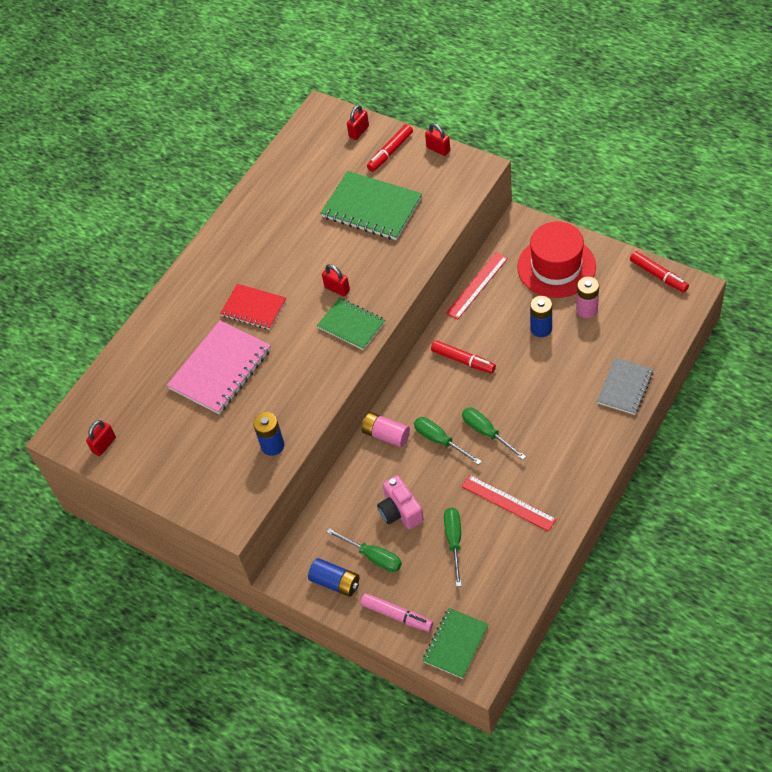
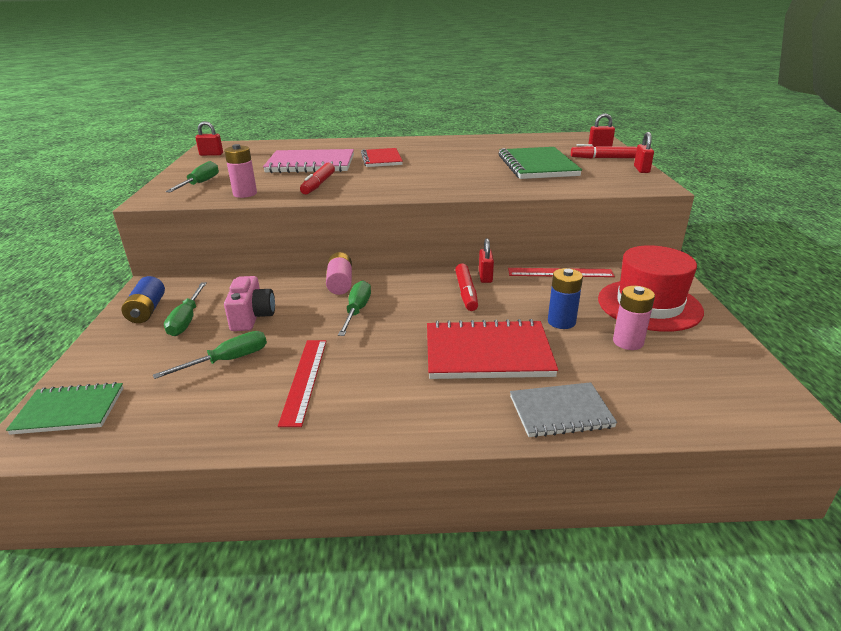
camera: 50 degrees right, 25 degrees down
blue battery [253,412,284,456] -> pink battery [224,144,257,198]
green notebook [317,298,385,350] -> none
red padlock [322,264,350,296] -> red padlock moved to [479,238,494,283]
pink marker [361,593,433,632] -> none
pink camera [377,475,424,529] -> pink camera turned 150 degrees clockwise [224,276,275,331]
green screwdriver [462,408,526,460] -> green screwdriver moved to [166,161,219,192]
red marker [630,251,689,293] -> red marker moved to [300,163,335,195]
none -> red notebook [427,319,558,379]

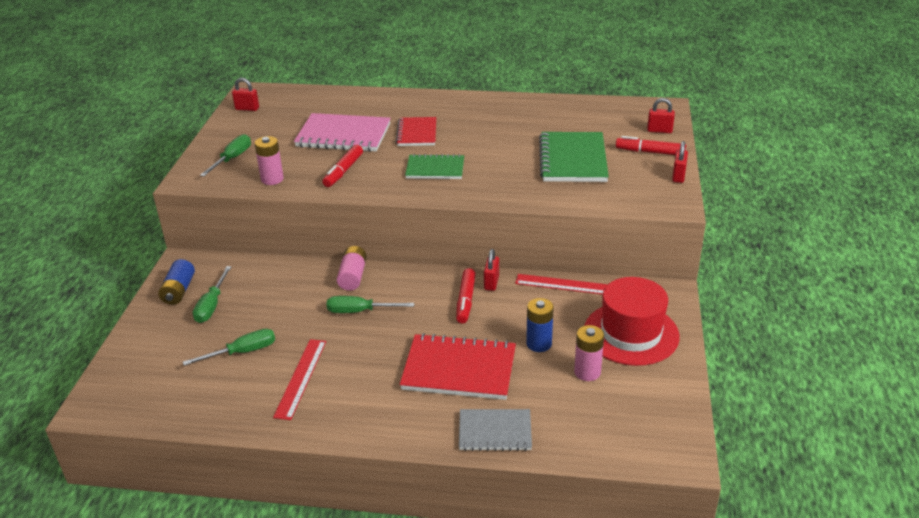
camera: 10 degrees right, 5 degrees up
green notebook [6,382,123,434] -> green notebook moved to [405,154,464,179]
pink camera [224,276,275,331] -> none
green screwdriver [338,280,371,336] -> green screwdriver turned 105 degrees counterclockwise [327,296,414,313]

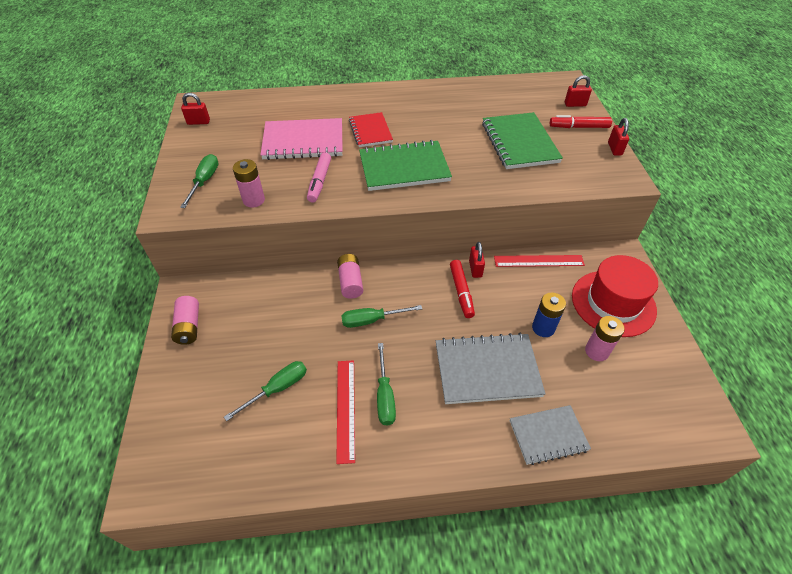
camera: 15 degrees left, 15 degrees up
blue battery [158,259,195,305] -> pink battery [171,296,199,345]
green screwdriver [193,266,231,323] -> green screwdriver moved to [377,343,396,426]
red marker [322,145,363,187] -> pink marker [307,152,331,203]
red notebook [400,333,516,400] -> grey notebook [436,333,546,404]
green notebook [405,154,464,179] -> green notebook [359,140,452,191], size x1.59

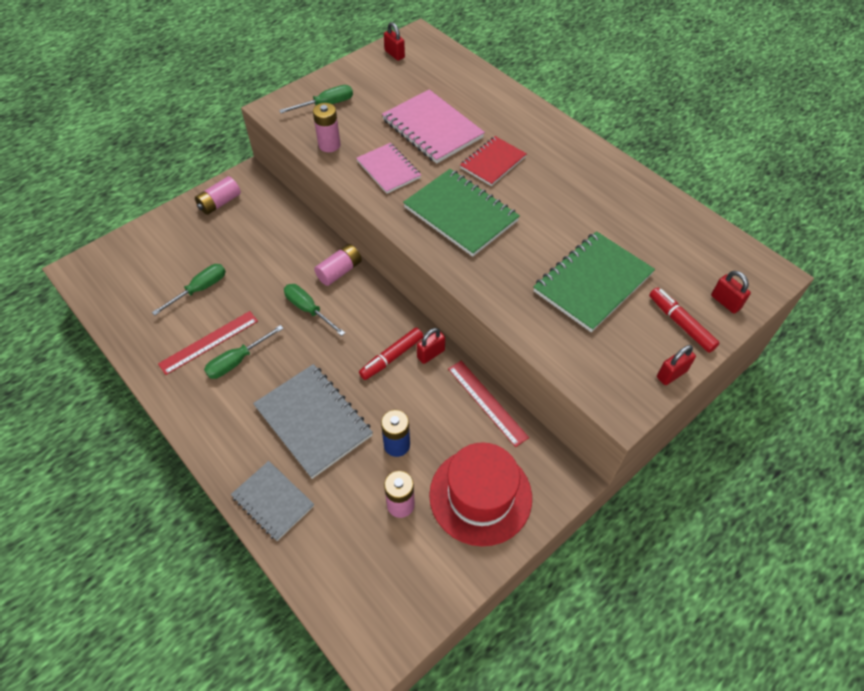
camera: 55 degrees right, 5 degrees up
green screwdriver [224,361,307,421] -> green screwdriver turned 60 degrees counterclockwise [152,264,226,315]
pink marker [307,152,331,203] -> pink notebook [356,143,421,194]

